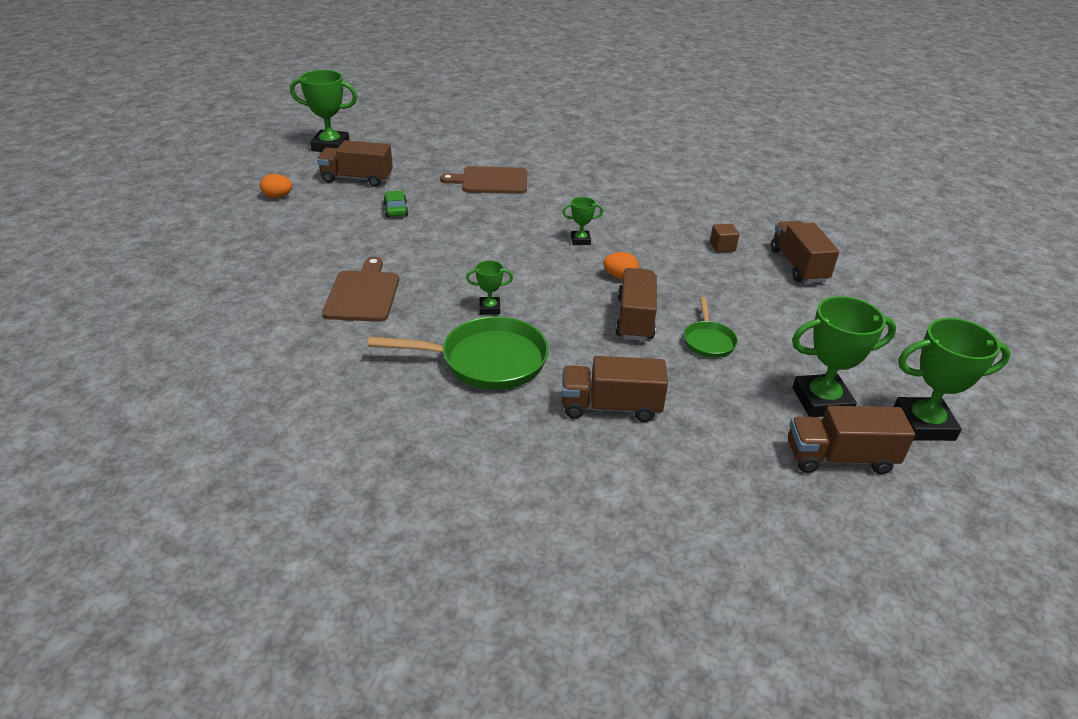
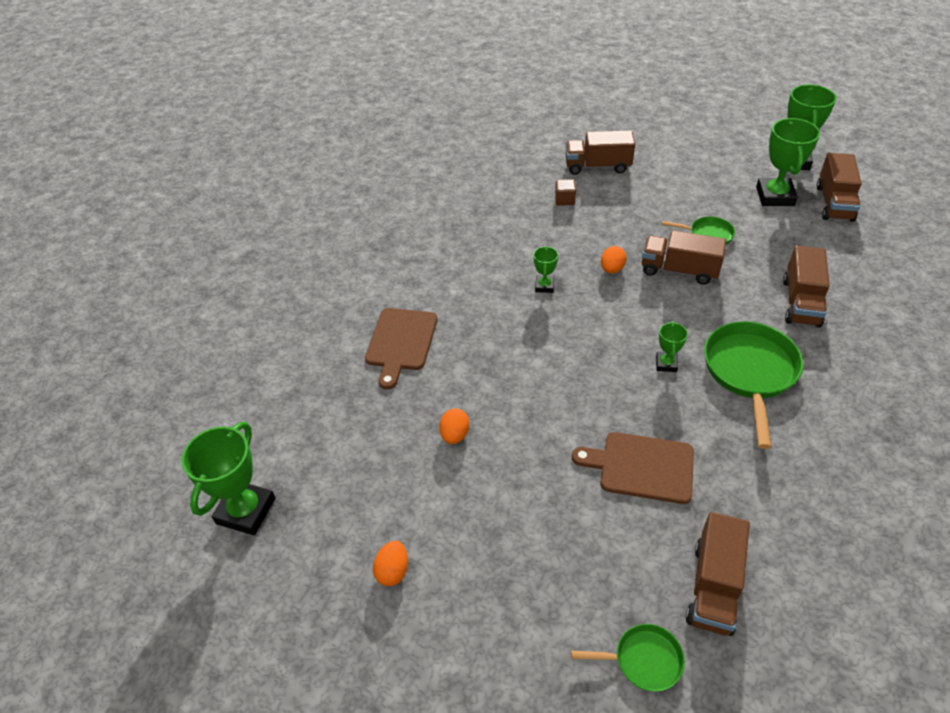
camera: 75 degrees left, 10 degrees up
brown truck [317,140,393,187] -> brown truck moved to [686,512,750,636]
green car [383,191,408,217] -> orange egg [439,408,469,444]
none -> green pan [571,624,685,692]

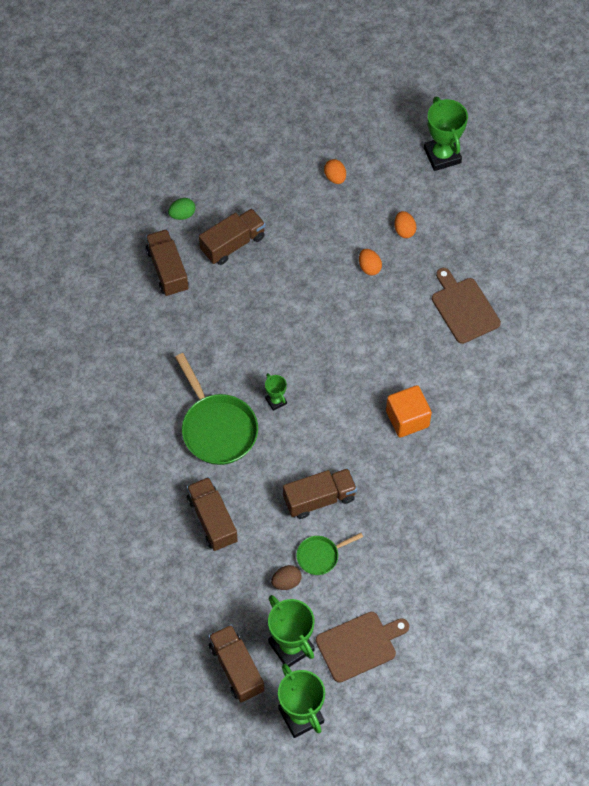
camera: 140 degrees right, 15 degrees up
green trophy [533,246,558,293] -> orange cube [386,385,432,438]
brown cube [555,179,576,206] -> none
brown truck [565,130,635,175] -> brown truck moved to [199,208,265,265]
green pan [571,624,685,692] -> green egg [168,198,195,220]
brown cutting board [572,432,694,504] -> brown cutting board moved to [316,612,409,683]
orange egg [601,246,626,274] -> orange egg moved to [394,211,416,238]
none -> brown egg [271,565,301,590]

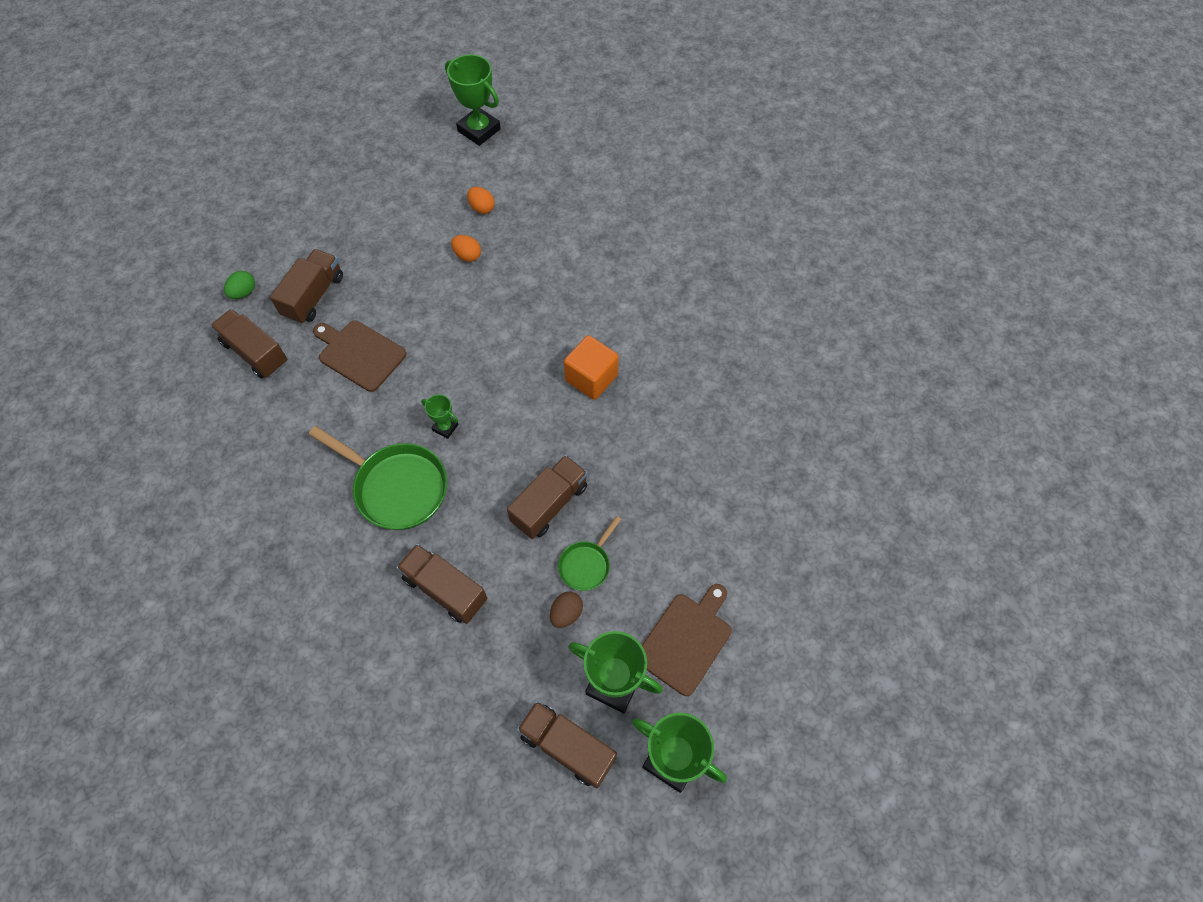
camera: 30 degrees left, 0 degrees up
orange egg [324,159,346,184] -> none
brown cutting board [432,268,501,344] -> brown cutting board moved to [313,320,407,392]

